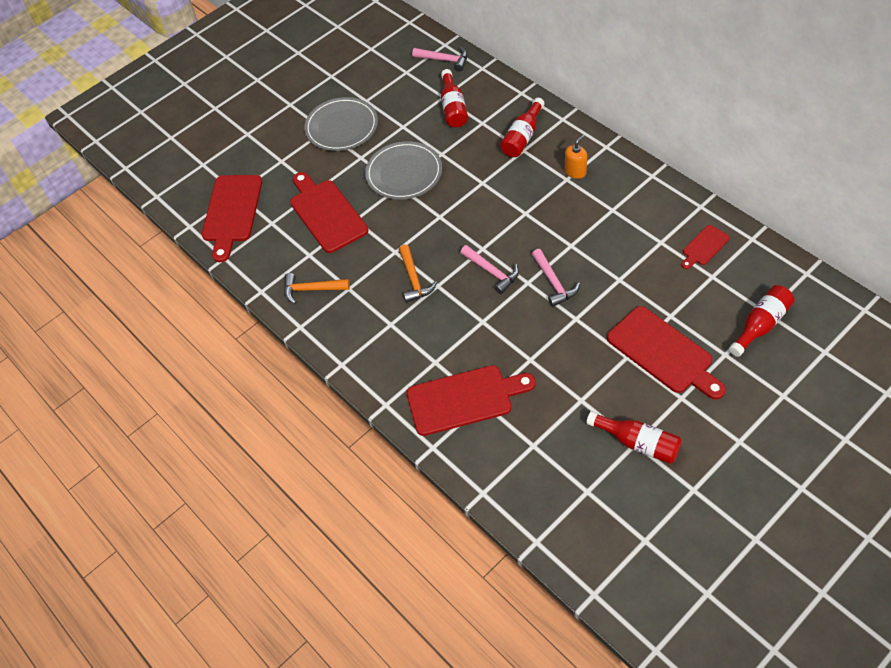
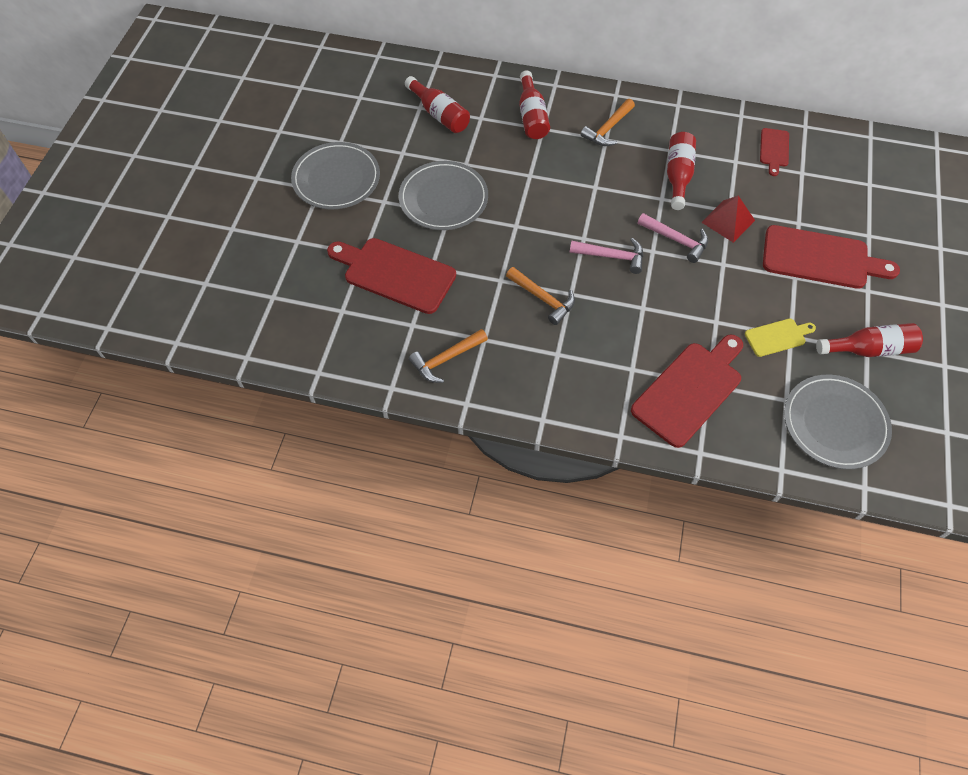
camera: 40 degrees left, 5 degrees up
red cutting board [202,175,262,262] -> none
pink hammer [412,47,468,71] -> none
orange soap dispenser [565,135,587,179] -> orange hammer [580,99,635,146]
red bottle [729,285,795,357] -> red bottle moved to [667,132,696,210]
none -> red pyramid [701,195,755,243]
none -> yellow cutting board [745,319,816,357]
none -> grey plate [784,375,892,469]

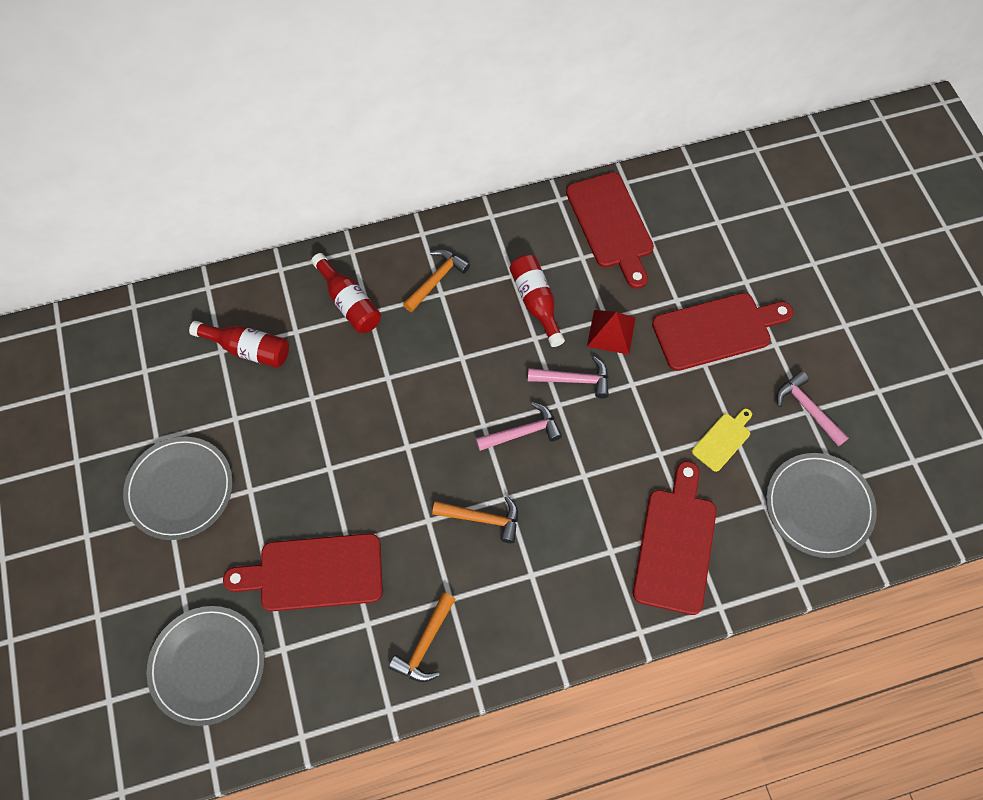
camera: 30 degrees left, 5 degrees up
grey plate [399,161,488,230] -> grey plate moved to [147,606,264,726]
orange hammer [580,99,635,146] -> orange hammer turned 150 degrees counterclockwise [403,249,470,312]
red cutting board [760,128,789,176] -> red cutting board [566,172,654,289], size x1.95
red bottle [816,323,923,357] -> pink hammer [777,371,849,446]

